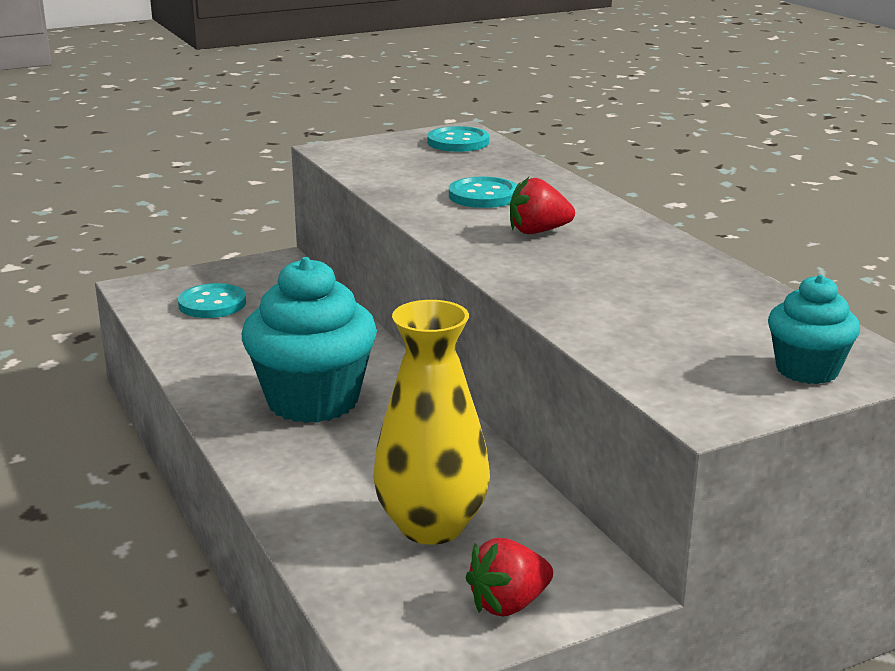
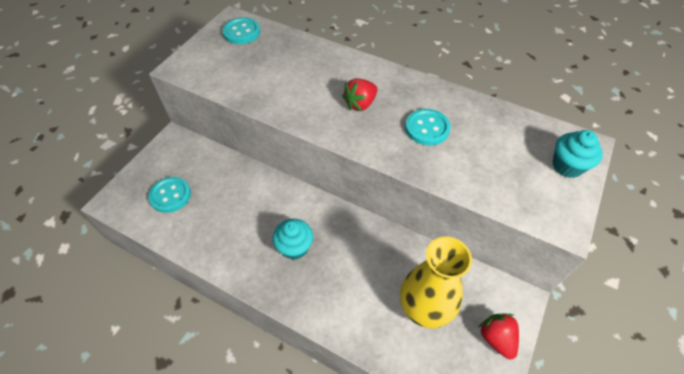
camera: 35 degrees left, 30 degrees up
turquoise cupcake [242,257,377,423] -> turquoise cupcake [273,219,313,260], size x0.54
turquoise button [449,177,517,208] -> turquoise button moved to [405,109,451,145]
red strawberry [466,538,553,616] -> red strawberry turned 135 degrees clockwise [479,314,519,360]

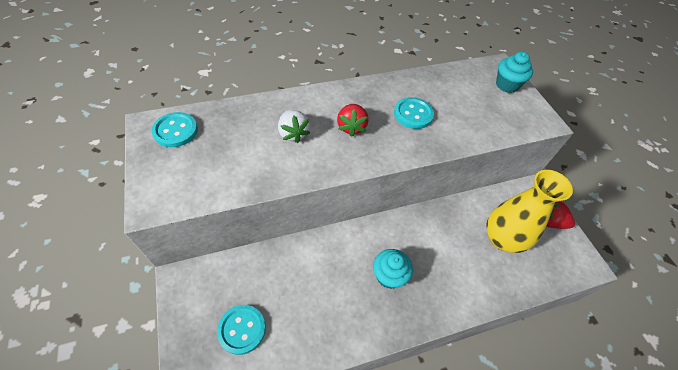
camera: 50 degrees left, 0 degrees up
none -> white strawberry [278,110,310,143]

